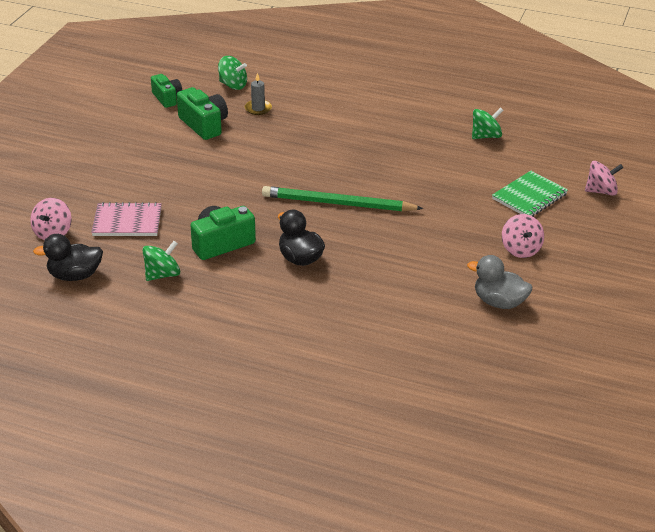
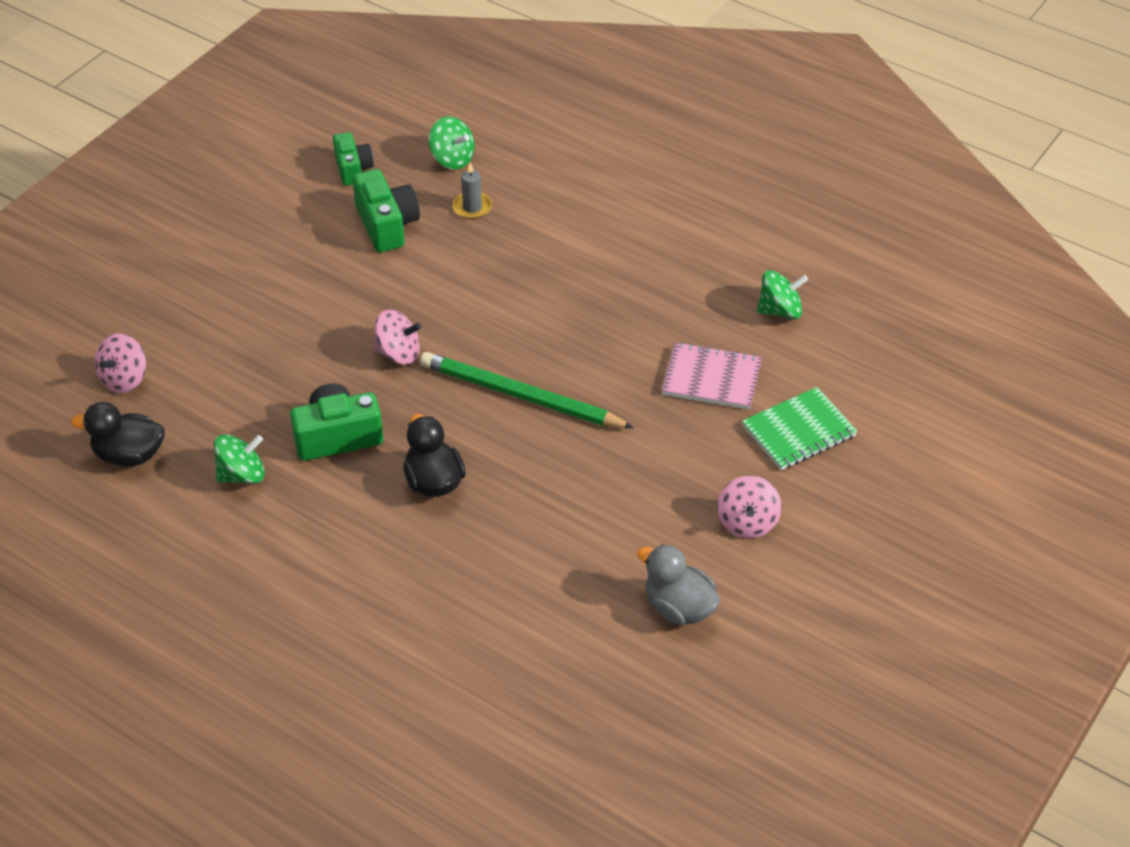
camera: 15 degrees right, 10 degrees up
pink notebook [91,202,162,236] -> pink notebook moved to [661,342,762,410]
pink spinning top [585,161,624,196] -> pink spinning top moved to [374,310,422,365]

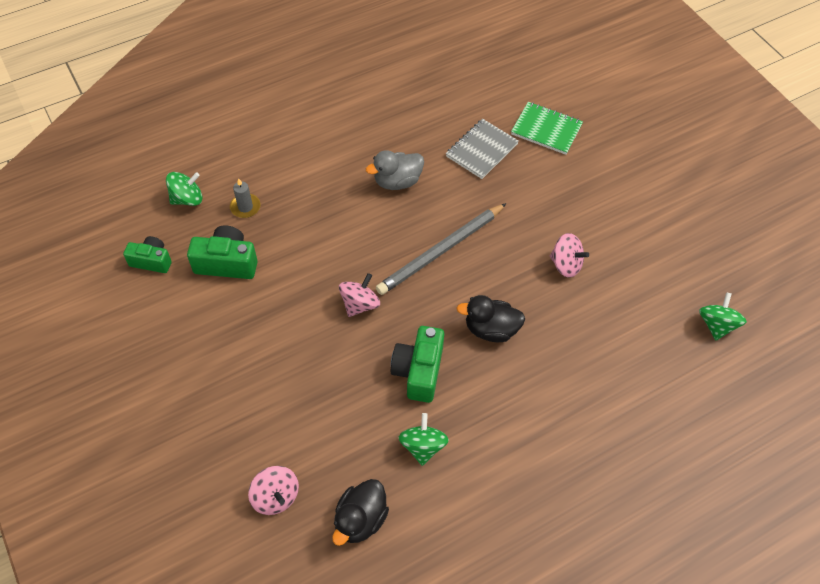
camera: 65 degrees left, 10 degrees up
green pencil [420,352,634,428] -> grey pencil [376,203,507,295]
grey duck [637,544,720,625] -> grey duck moved to [366,150,424,190]
pink notebook [661,342,762,410] -> grey notebook [446,119,519,179]
pink spinning top [717,476,782,539] -> pink spinning top moved to [550,233,589,278]
green notebook [742,387,857,470] -> green notebook turned 60 degrees counterclockwise [511,102,583,155]
green spinning top [757,270,808,319] -> green spinning top moved to [699,292,747,340]

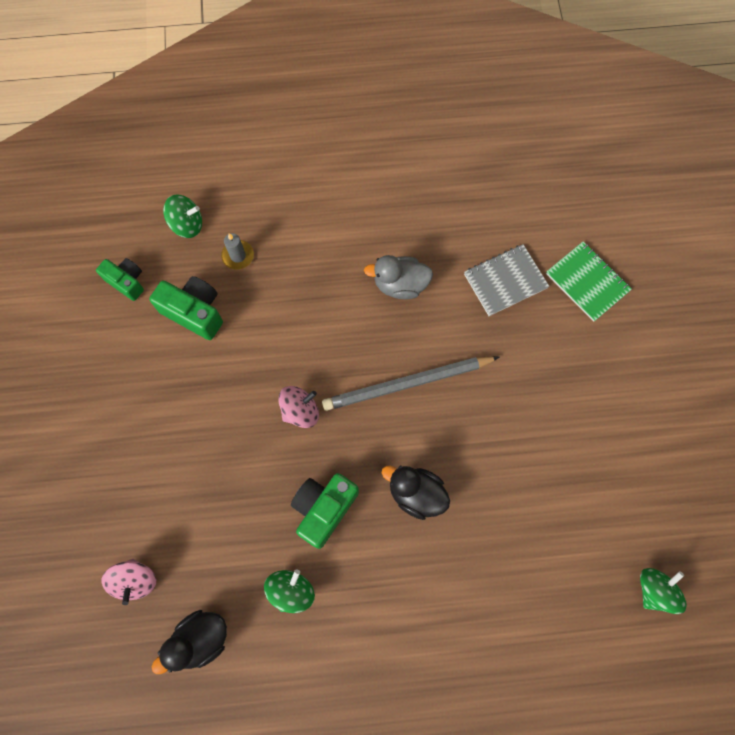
camera: 25 degrees right, 15 degrees up
pink spinning top [550,233,589,278] -> none

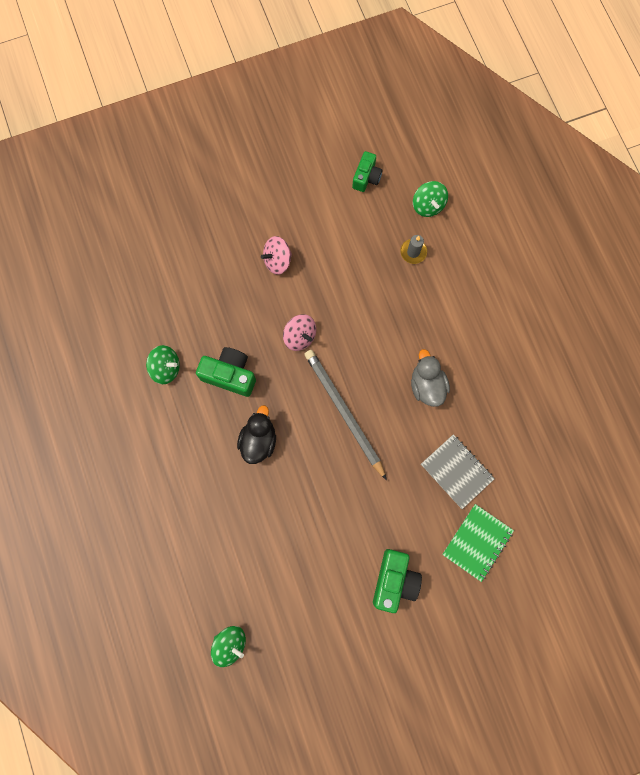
camera: 75 degrees right, 5 degrees up
pink spinning top [102,559,156,605] -> pink spinning top moved to [261,236,292,275]
green camera [149,276,223,340] -> green camera moved to [373,549,422,613]
black duck [152,610,227,674] -> none

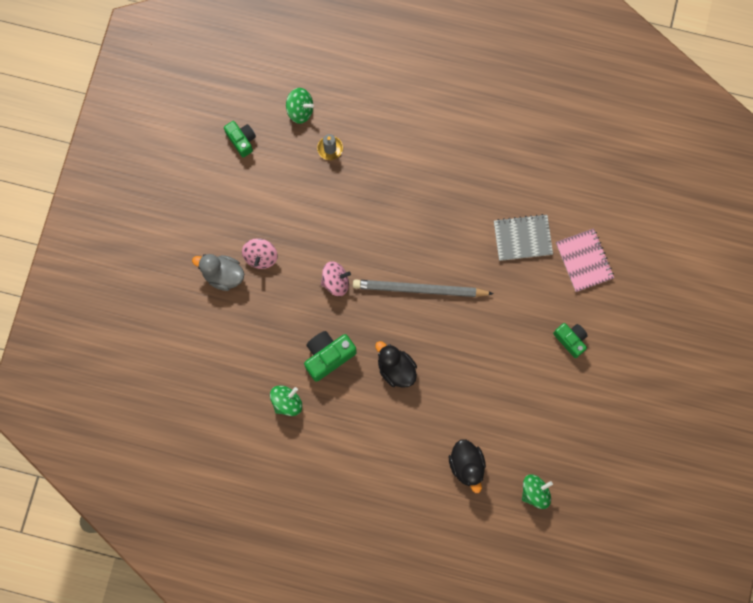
camera: 55 degrees left, 0 degrees up
green camera [373,549,422,613] -> green camera [553,323,588,358], size x0.67
grey duck [411,349,450,407] -> grey duck moved to [192,254,244,291]
green notebook [442,504,514,582] -> pink notebook [556,228,614,292]
none -> black duck [449,440,486,493]

